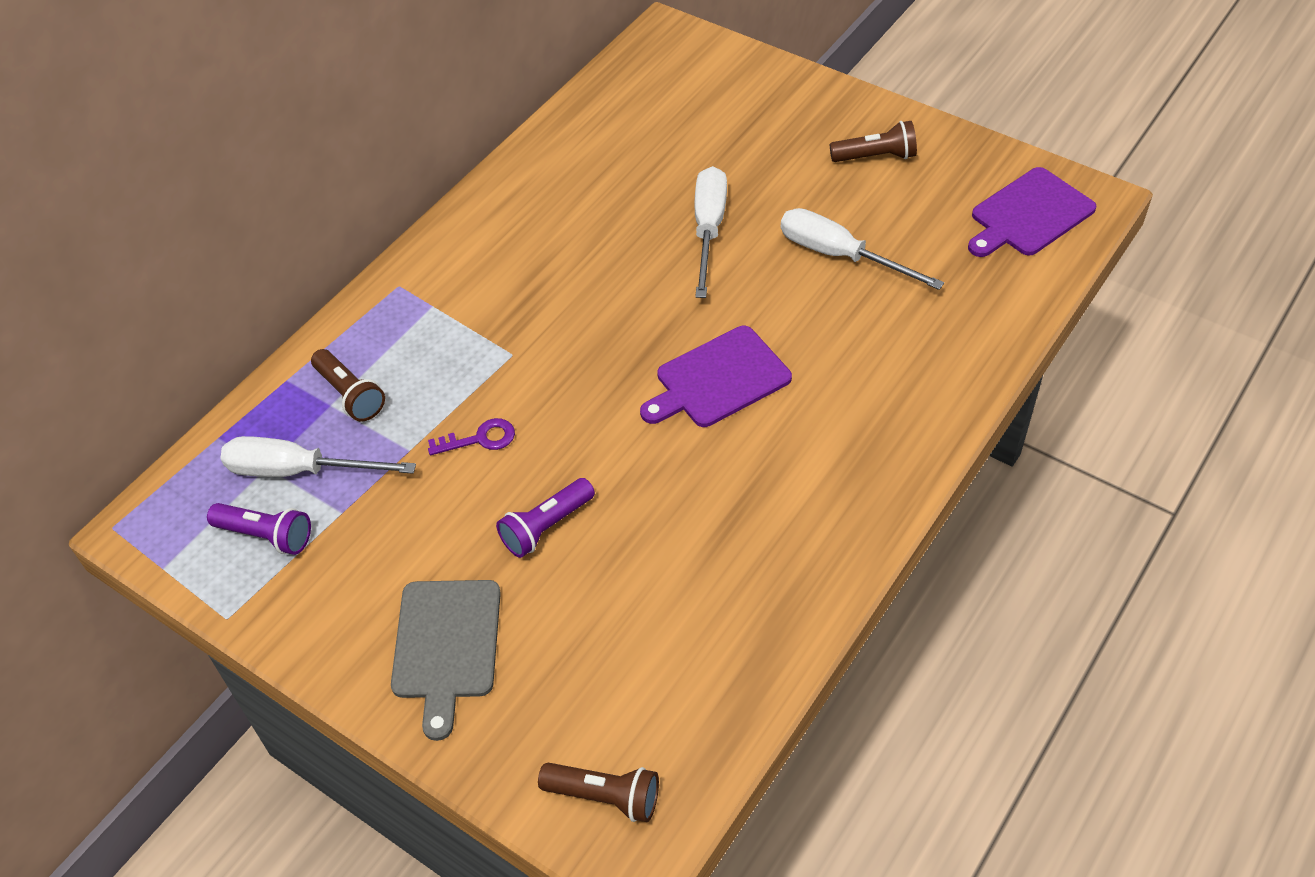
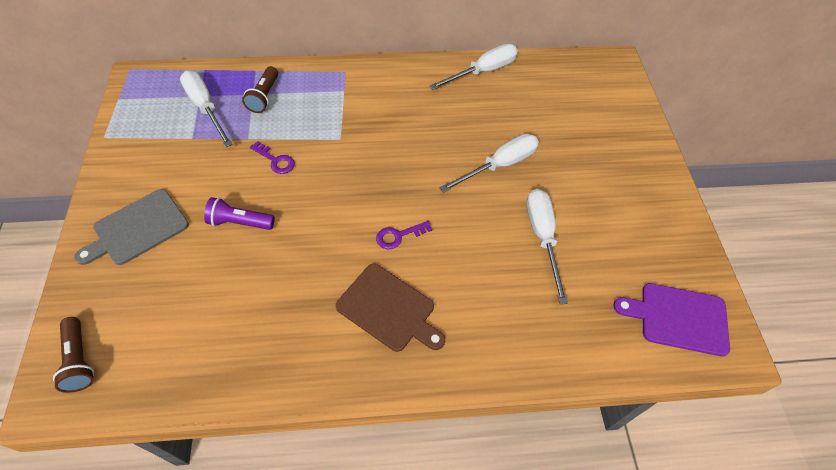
camera: 45 degrees right, 5 degrees up
purple flashlight [207,503,311,555] -> none
purple cutting board [640,326,792,427] -> purple key [376,221,432,249]
brown flashlight [830,121,917,162] -> none
none -> brown cutting board [336,264,445,352]
none -> white screwdriver [429,44,518,90]

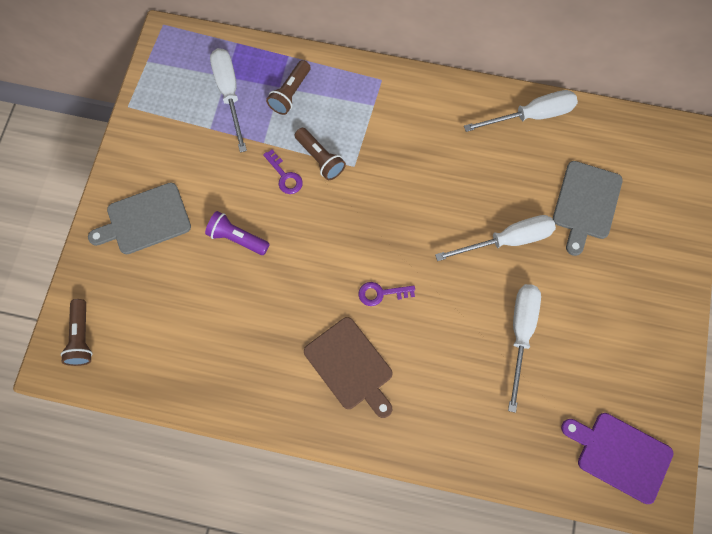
camera: 20 degrees right, 15 degrees up
none -> brown flashlight [295,128,346,180]
none -> grey cutting board [553,161,623,256]

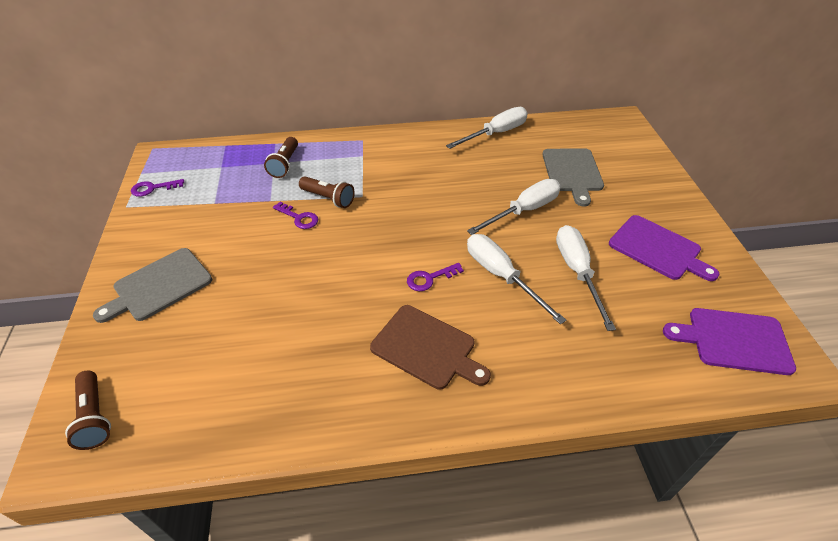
camera: 20 degrees left, 25 degrees down
purple flashlight [205,211,270,255] -> none
white screwdriver [210,48,247,153] -> white screwdriver moved to [467,234,566,325]
none -> purple key [131,179,184,197]
none -> purple cutting board [609,215,719,281]

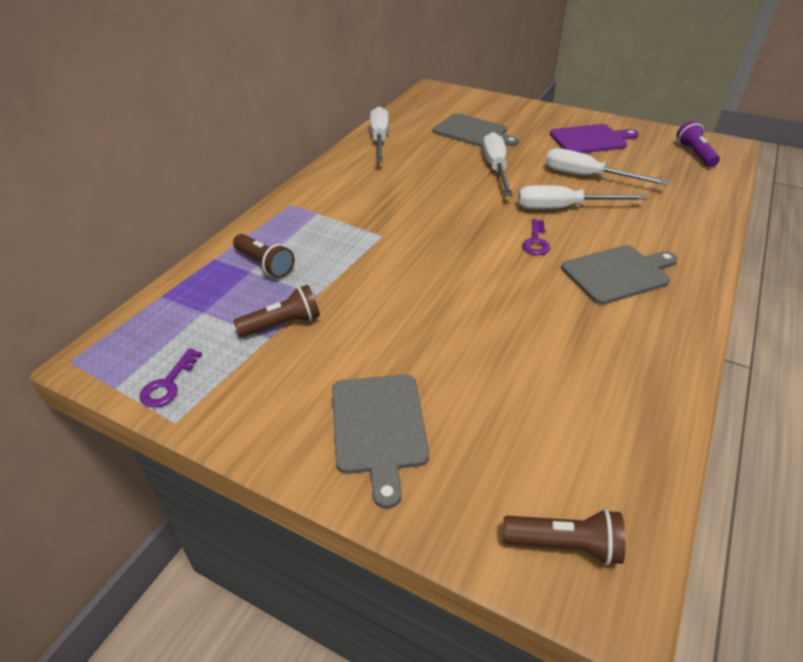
camera: 55 degrees left, 5 degrees down
purple key [273,202,318,229] -> none
brown flashlight [299,176,355,208] -> brown flashlight moved to [233,285,320,337]
brown cutting board [370,305,491,390] -> grey cutting board [561,245,678,305]
purple cutting board [663,308,796,375] -> purple flashlight [677,121,720,167]

